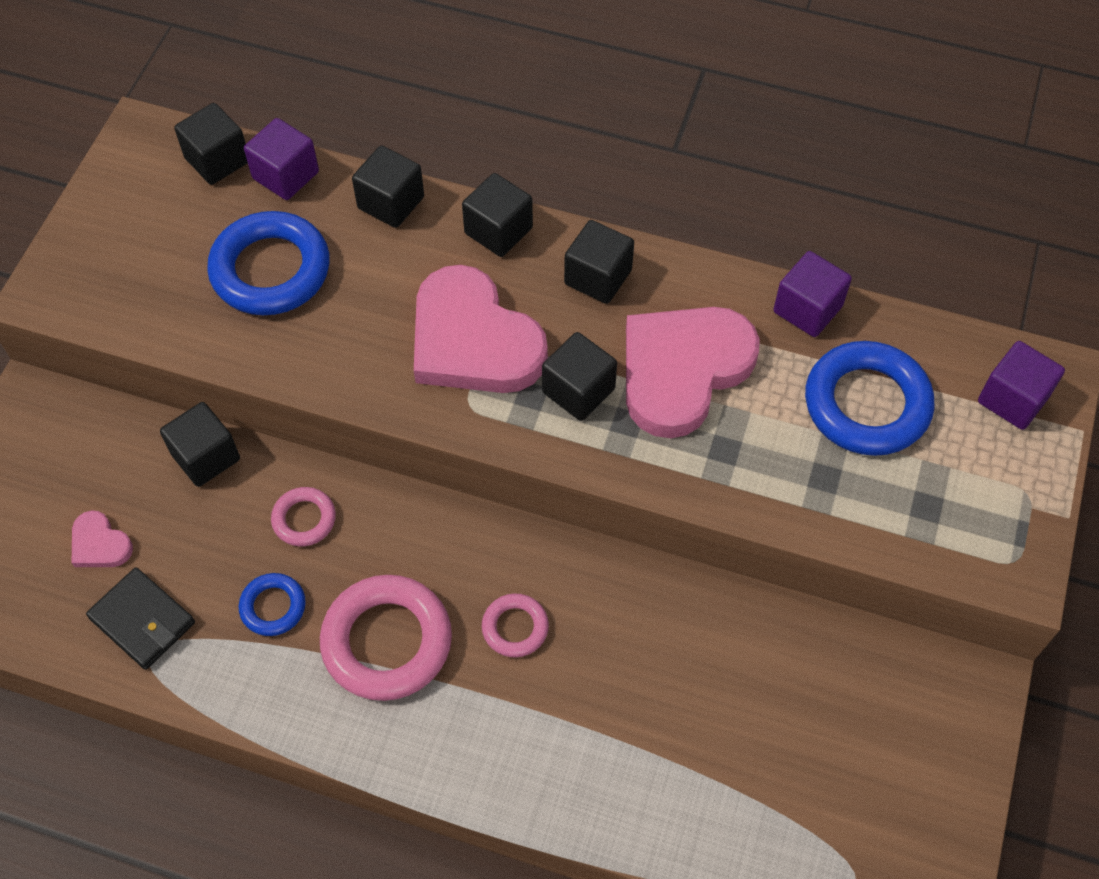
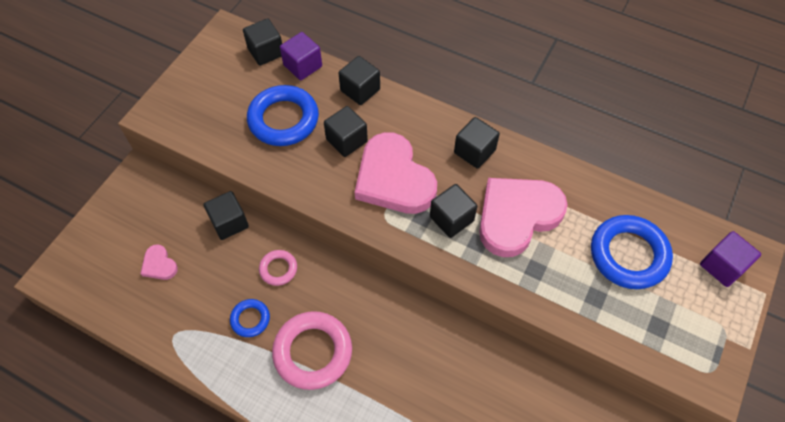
camera: 10 degrees right, 0 degrees up
black wallet [86,567,195,670] -> none
black cube [462,173,533,257] -> black cube moved to [324,106,368,157]
pink ring [482,594,549,657] -> none
purple cube [773,251,852,337] -> none

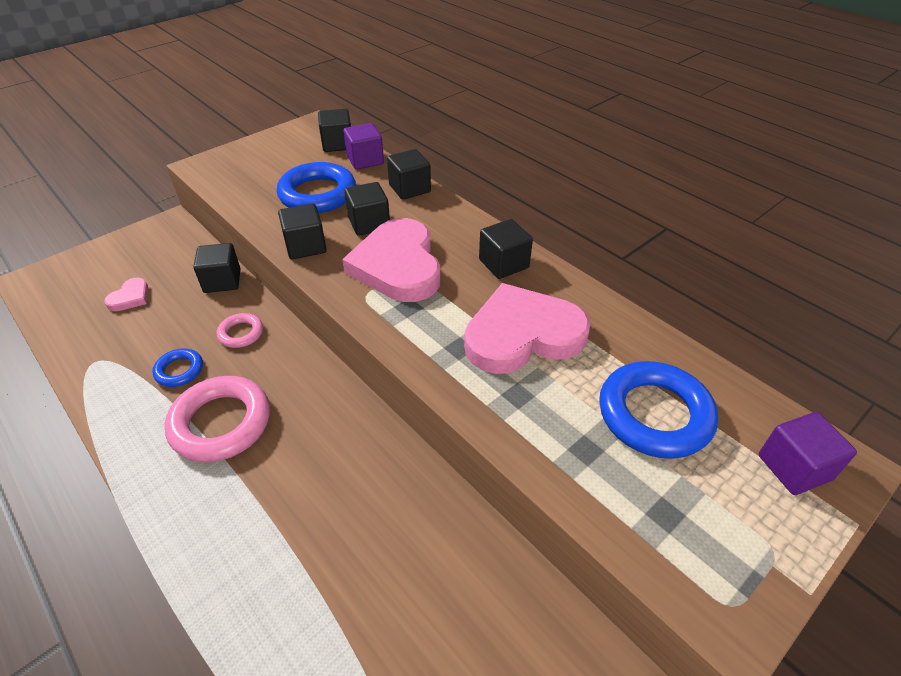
camera: 20 degrees right, 15 degrees down
pink heart [140,244,178,280] -> pink heart turned 135 degrees counterclockwise [104,278,148,311]
black cube [430,184,477,238] -> black cube moved to [278,204,327,259]

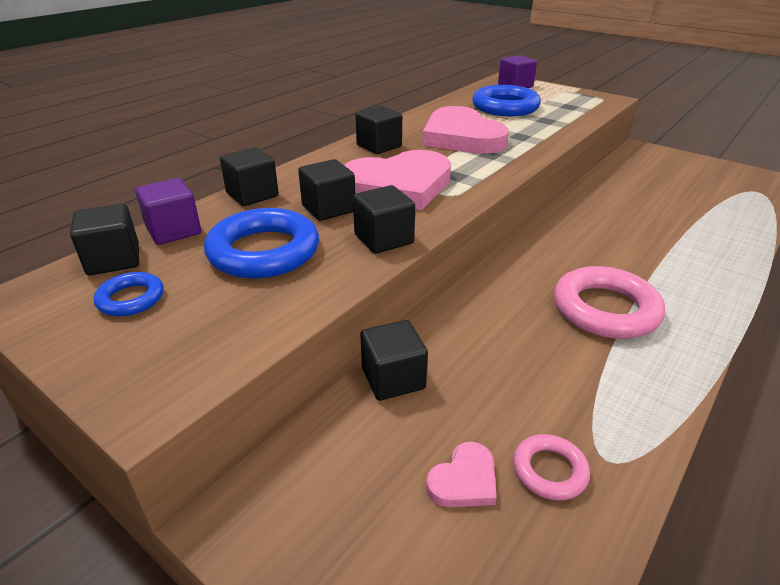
camera: 100 degrees left, 10 degrees down
pink heart [104,278,148,311] -> pink heart turned 120 degrees clockwise [426,442,497,507]
blue ring [152,348,203,387] -> blue ring moved to [94,272,164,316]
pink ring [217,313,263,348] -> pink ring moved to [513,434,590,501]

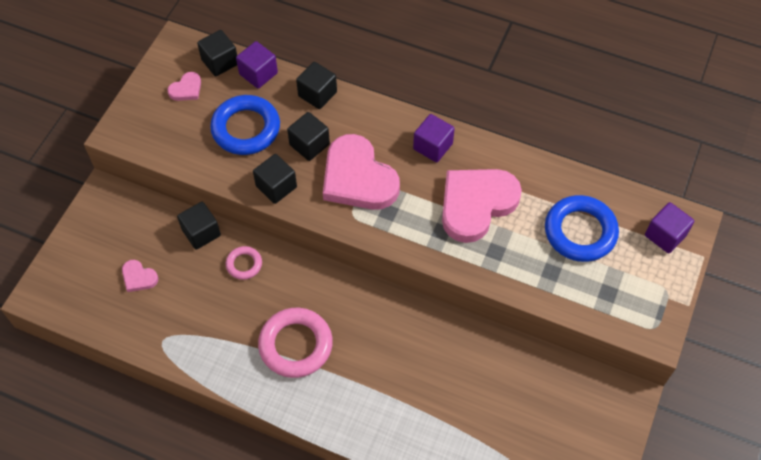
camera: 75 degrees right, 25 degrees up
blue ring [94,272,164,316] -> pink heart [167,72,201,101]
black cube [356,106,402,154] -> purple cube [413,114,455,163]
pink ring [513,434,590,501] -> pink ring moved to [225,246,262,280]

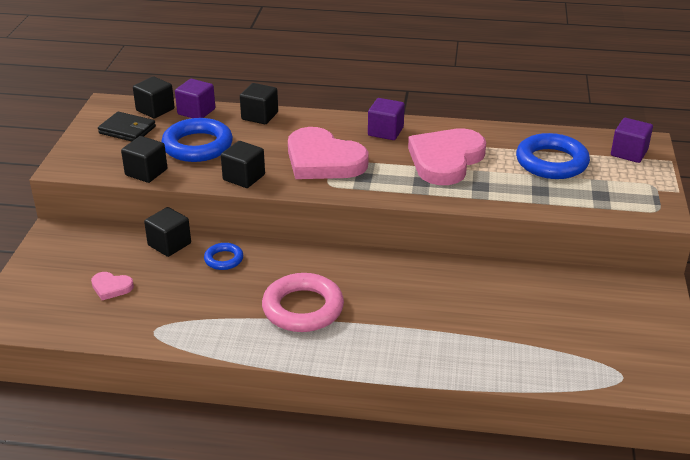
camera: 15 degrees left, 25 degrees down
pink heart [167,72,201,101] -> black wallet [98,112,156,142]
pink ring [225,246,262,280] -> blue ring [204,243,243,270]
black cube [287,112,330,161] -> black cube moved to [121,136,167,183]

